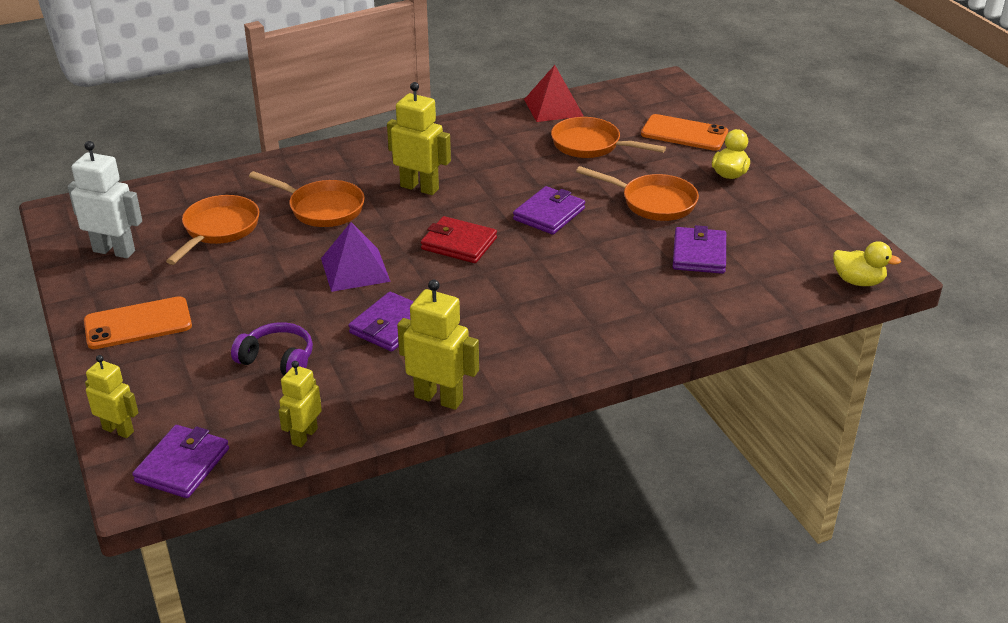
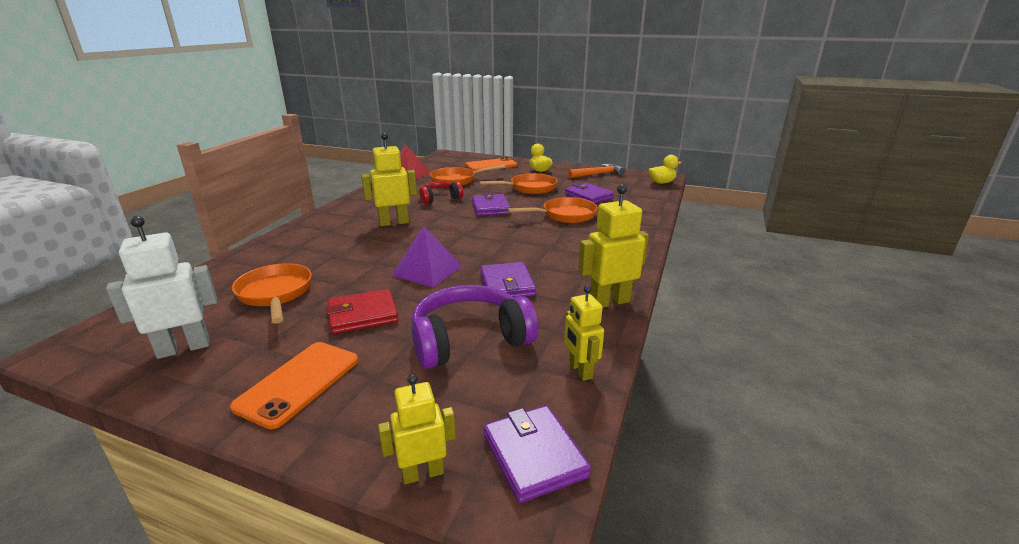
camera: 45 degrees left, 10 degrees down
purple headphones [231,322,313,375] -> purple headphones [411,285,538,369], size x1.61
orange pan [249,171,365,227] -> orange pan moved to [507,197,598,223]
red wallet [421,216,497,263] -> red wallet moved to [326,289,399,334]
none -> red headphones [419,181,463,204]
none -> orange hammer [568,164,625,178]

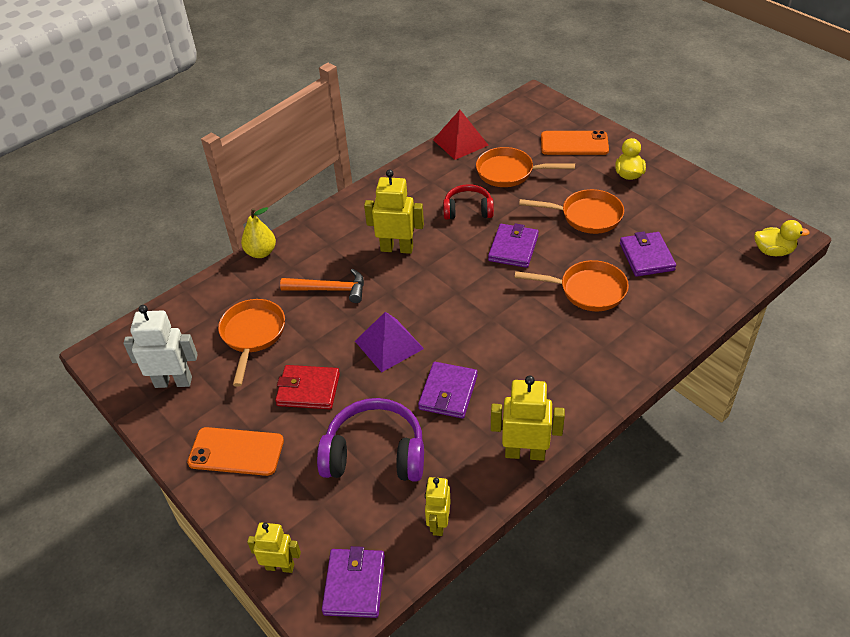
camera: 30 degrees right, 20 degrees up
orange phone [230,342,358,429] -> orange phone turned 45 degrees clockwise [187,427,284,476]
orange hammer [568,164,625,178] -> orange hammer moved to [280,269,364,303]
none -> yellow pear [241,207,276,258]

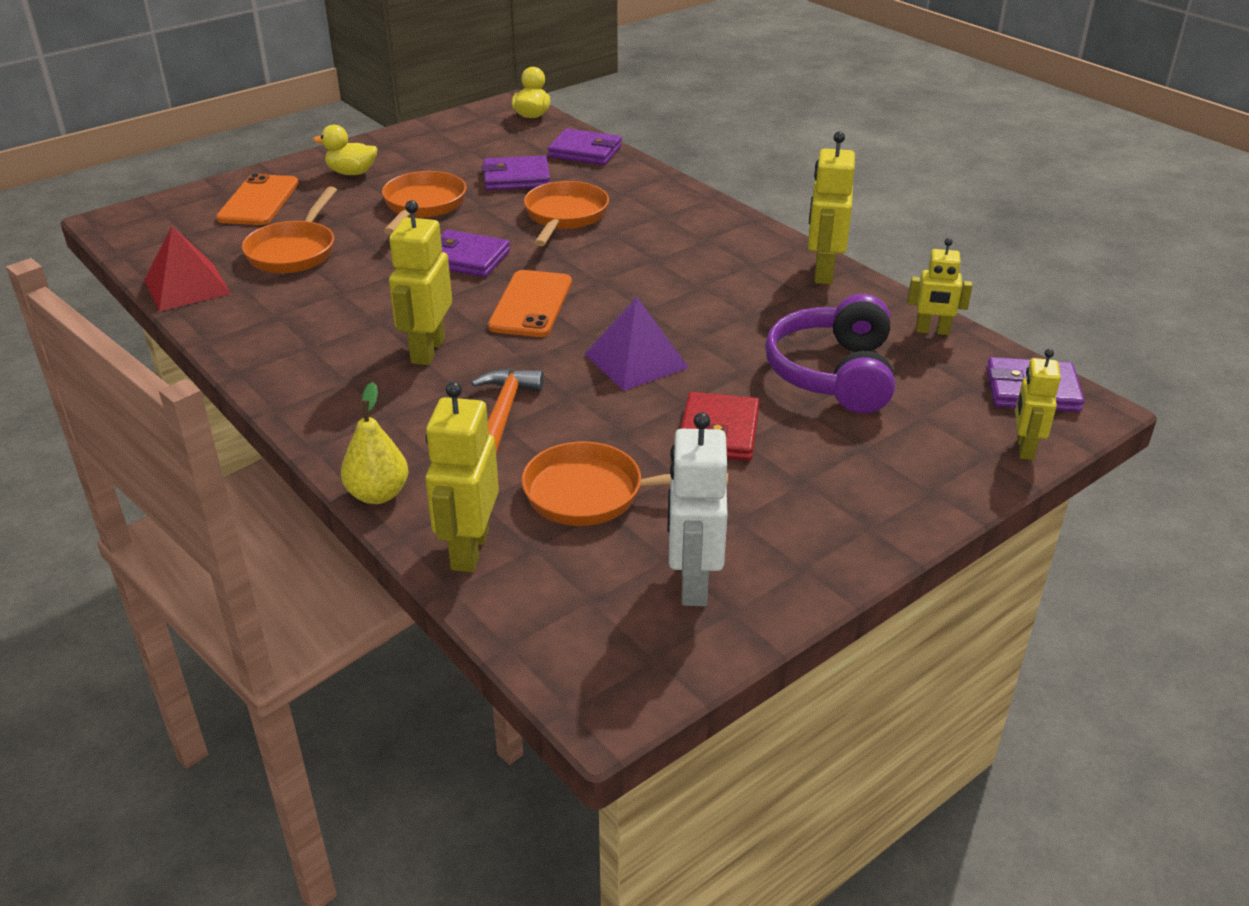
camera: 90 degrees left, 10 degrees down
orange phone [187,427,284,476] -> orange phone moved to [488,270,572,337]
purple wallet [418,362,478,418] -> purple wallet moved to [548,128,622,165]
red headphones [443,184,494,220] -> none
none -> yellow robot [425,382,499,572]

